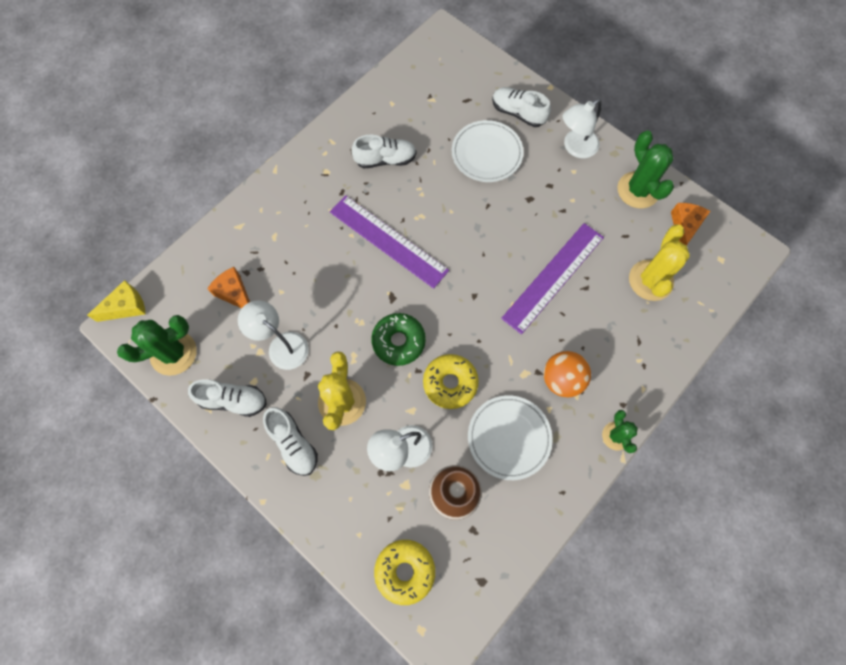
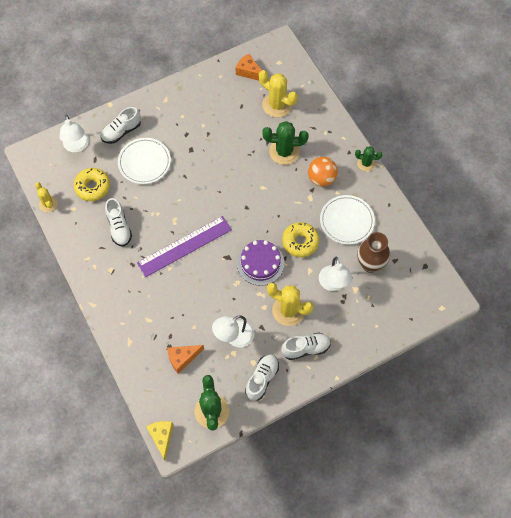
camera: 70 degrees left, 5 degrees down
white shoe [351,135,417,169] -> white shoe turned 150 degrees clockwise [105,198,132,247]
green donut [371,313,426,366] -> purple cake [237,240,284,286]
yellow donut [374,540,435,605] -> yellow donut moved to [74,168,110,201]
purple ruler [501,223,604,334] -> none
white lamp [563,99,602,158] -> white lamp moved to [59,114,89,152]
green cactus [617,130,674,208] -> green cactus moved to [263,121,309,165]
none -> yellow cactus [35,182,57,212]

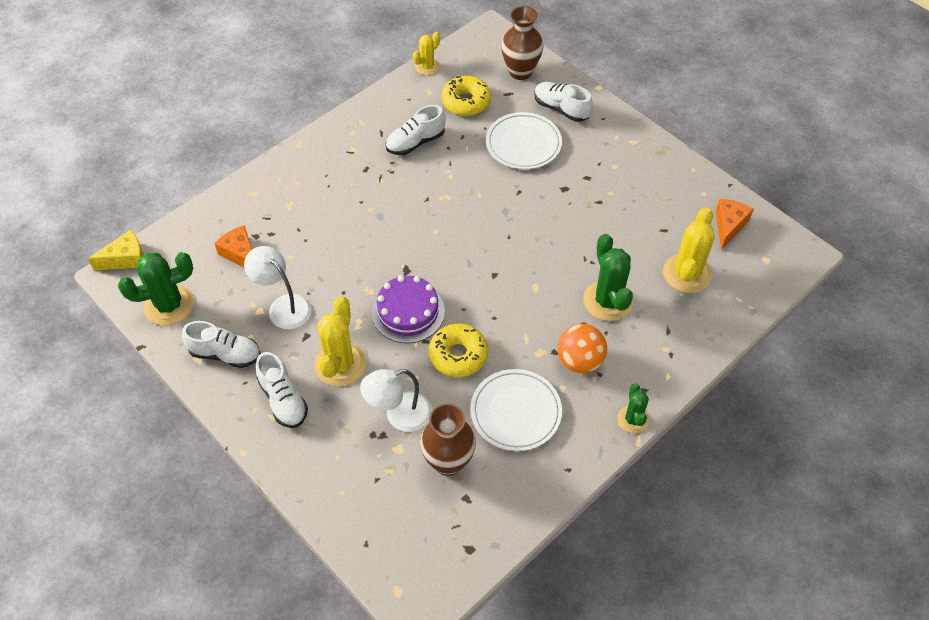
camera: 75 degrees right, 10 degrees down
white lamp [59,114,89,152] -> brown vase [501,6,544,80]
purple ruler [137,216,232,277] -> none

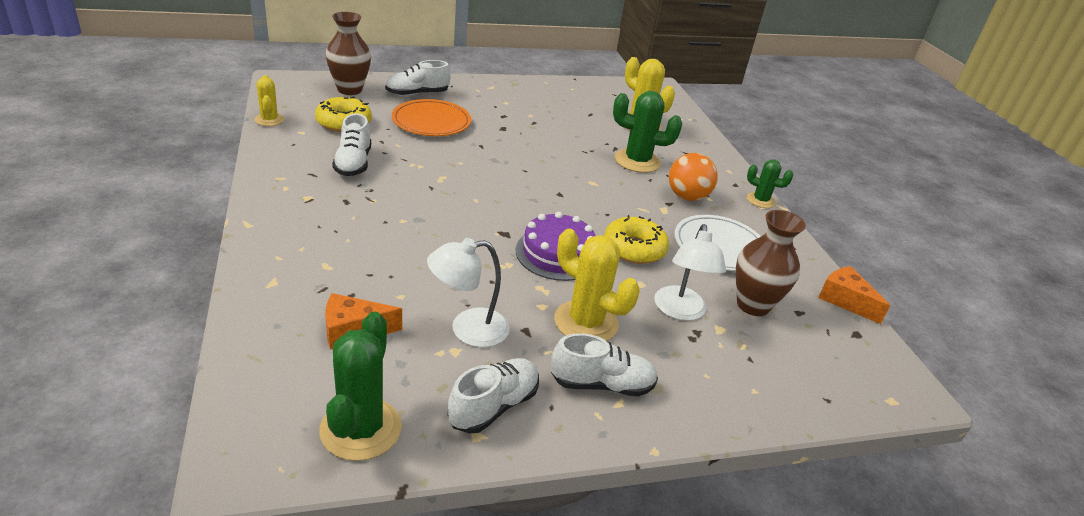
camera: 65 degrees left, 20 degrees down
yellow cheese [88,230,144,270] -> none
white plate [486,112,562,169] -> orange plate [392,99,471,136]
orange cheese [716,199,754,250] -> orange cheese moved to [818,266,890,324]

